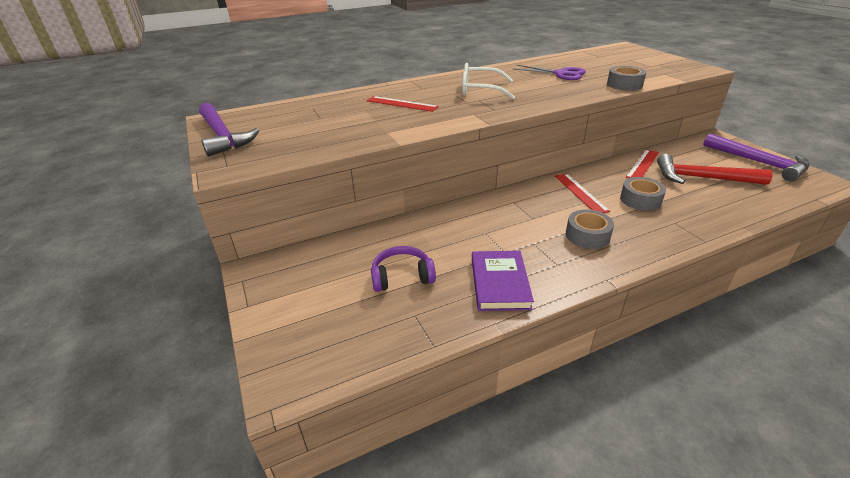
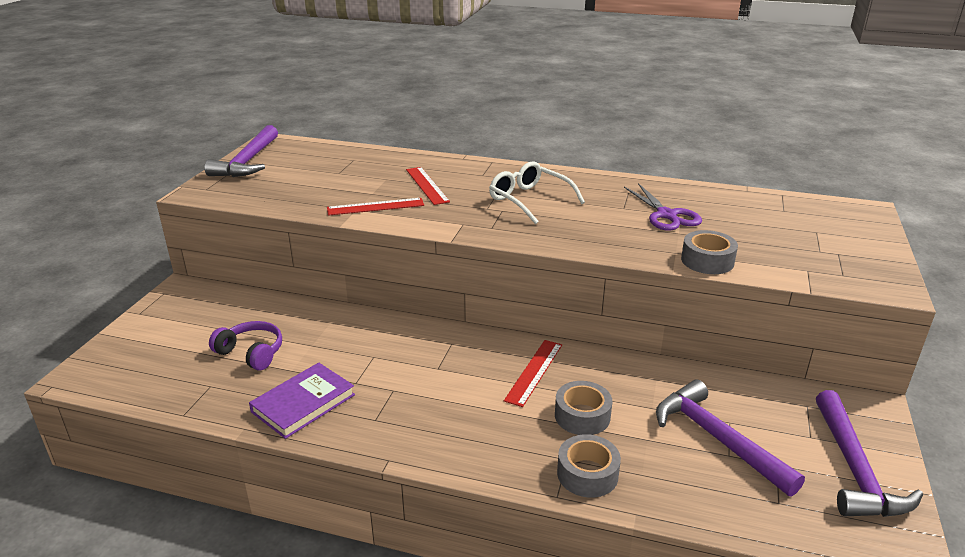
camera: 40 degrees right, 5 degrees down
grey tape [566,209,614,249] -> grey tape moved to [557,434,621,498]
red ruler [626,149,659,178] -> red ruler moved to [327,198,424,216]
red hammer [657,154,773,185] -> purple hammer [656,379,805,497]

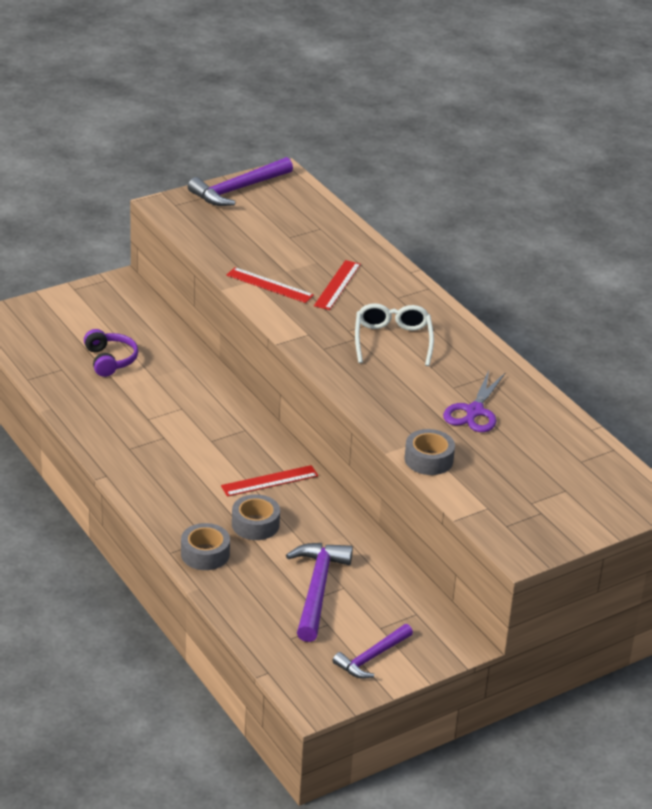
camera: 40 degrees right, 5 degrees up
purple book [249,363,355,439] -> none
purple hammer [816,390,923,517] -> purple hammer [333,624,413,679], size x0.64

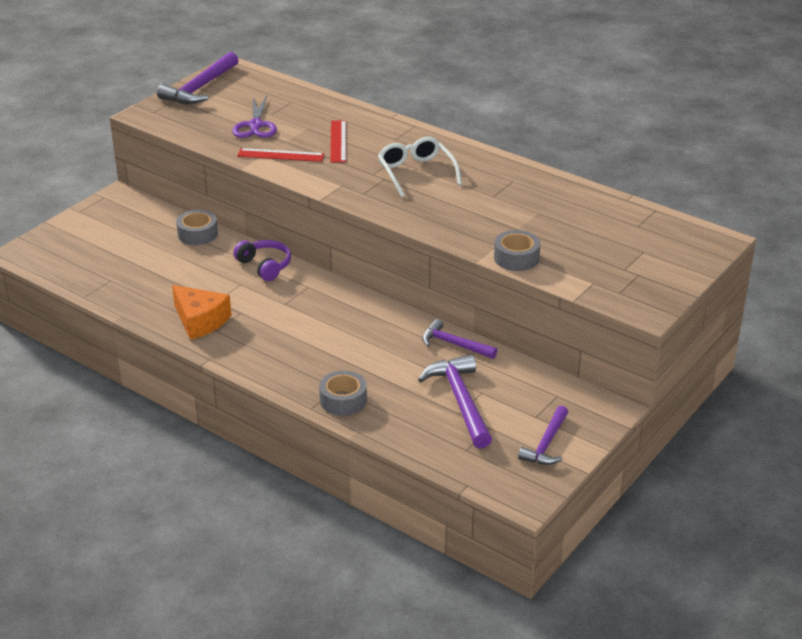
camera: 20 degrees left, 0 degrees up
purple headphones [84,329,138,377] -> purple headphones moved to [233,240,291,281]
red ruler [221,465,318,497] -> none
grey tape [232,494,280,540] -> grey tape moved to [176,210,218,245]
purple scissors [443,370,505,432] -> purple scissors moved to [232,96,277,138]
none -> orange cheese [172,285,232,340]
none -> purple hammer [422,319,498,359]

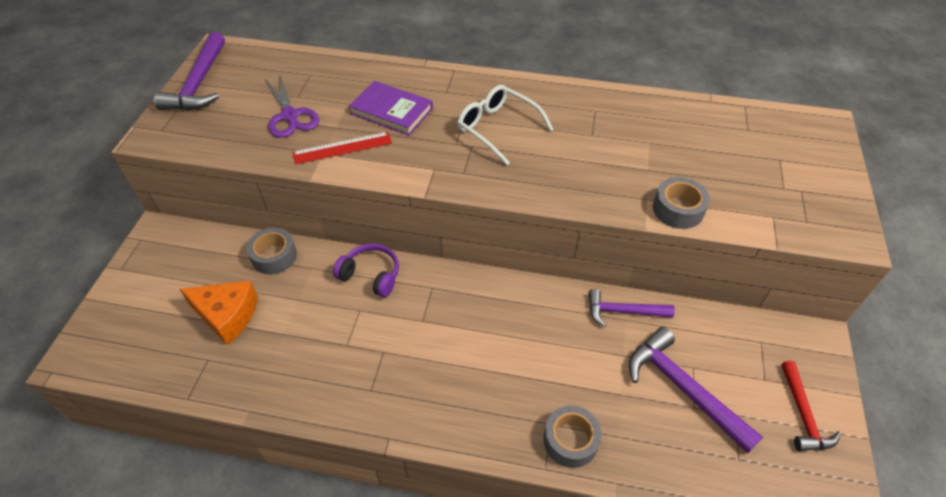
camera: 25 degrees left, 15 degrees up
orange cheese [172,285,232,340] -> orange cheese moved to [180,281,258,345]
red ruler [330,120,346,163] -> purple book [349,81,433,136]
purple hammer [518,406,568,465] -> red hammer [781,361,841,451]

